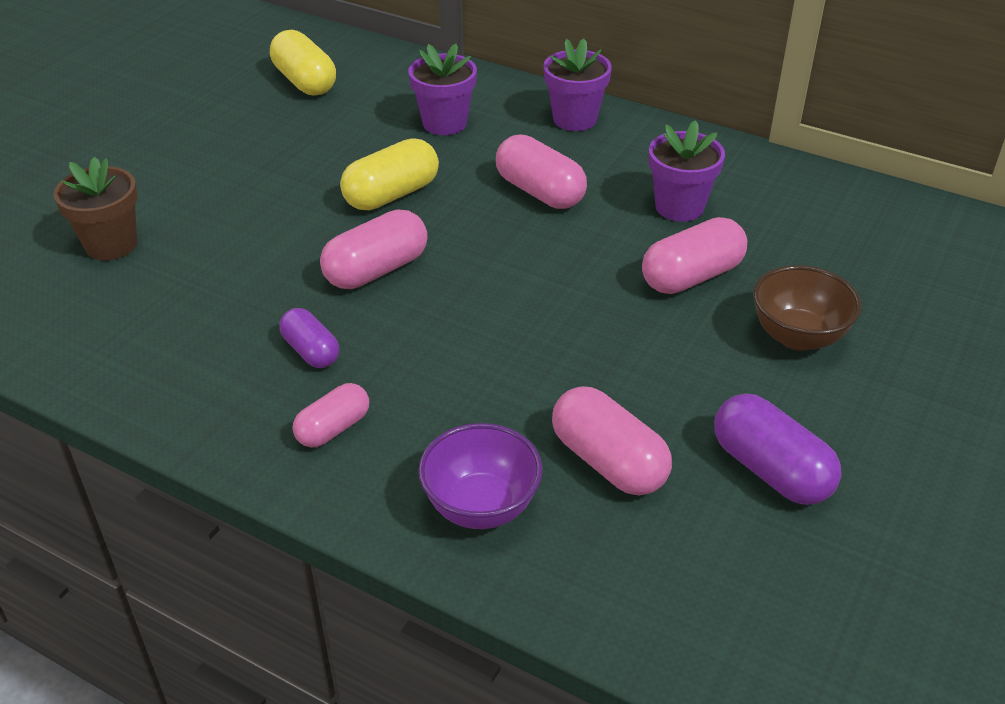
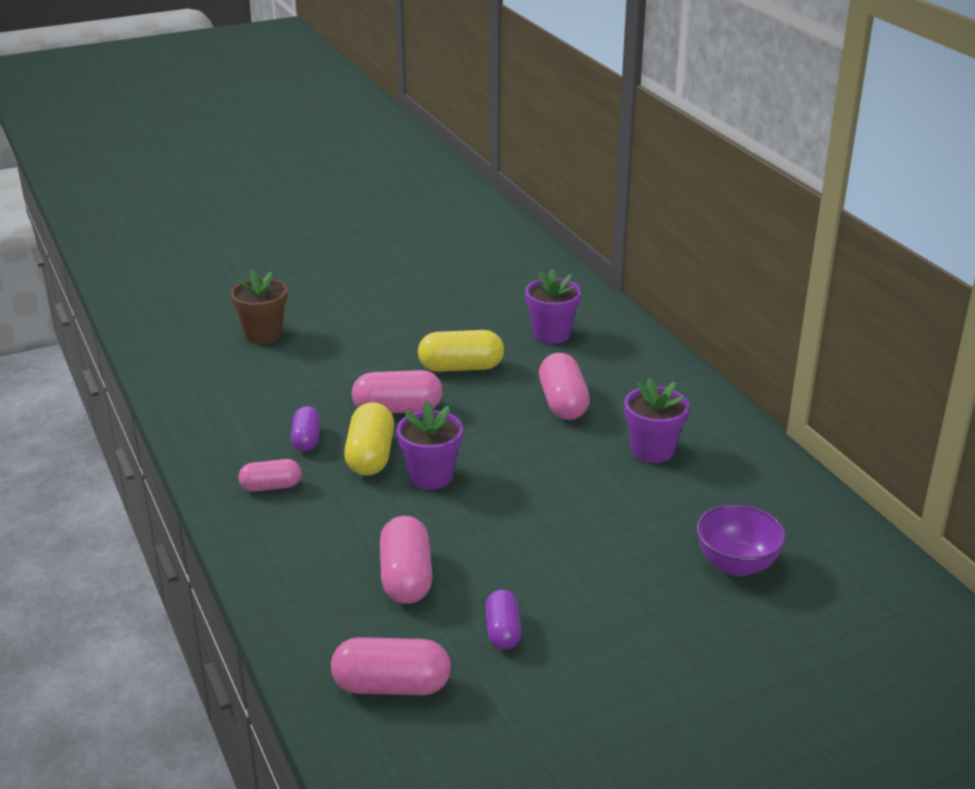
camera: 35 degrees right, 10 degrees down
yellow capsule [270,30,336,96] -> yellow capsule moved to [344,402,394,476]
purple bowl [418,423,542,529] -> purple bowl moved to [696,504,786,577]
purple flower pot [544,39,612,131] -> purple flower pot moved to [396,401,463,490]
pink capsule [642,217,747,294] -> pink capsule moved to [331,637,451,695]
purple capsule [714,393,842,505] -> purple capsule [485,590,521,650], size x0.63
brown bowl [754,265,861,351] -> none

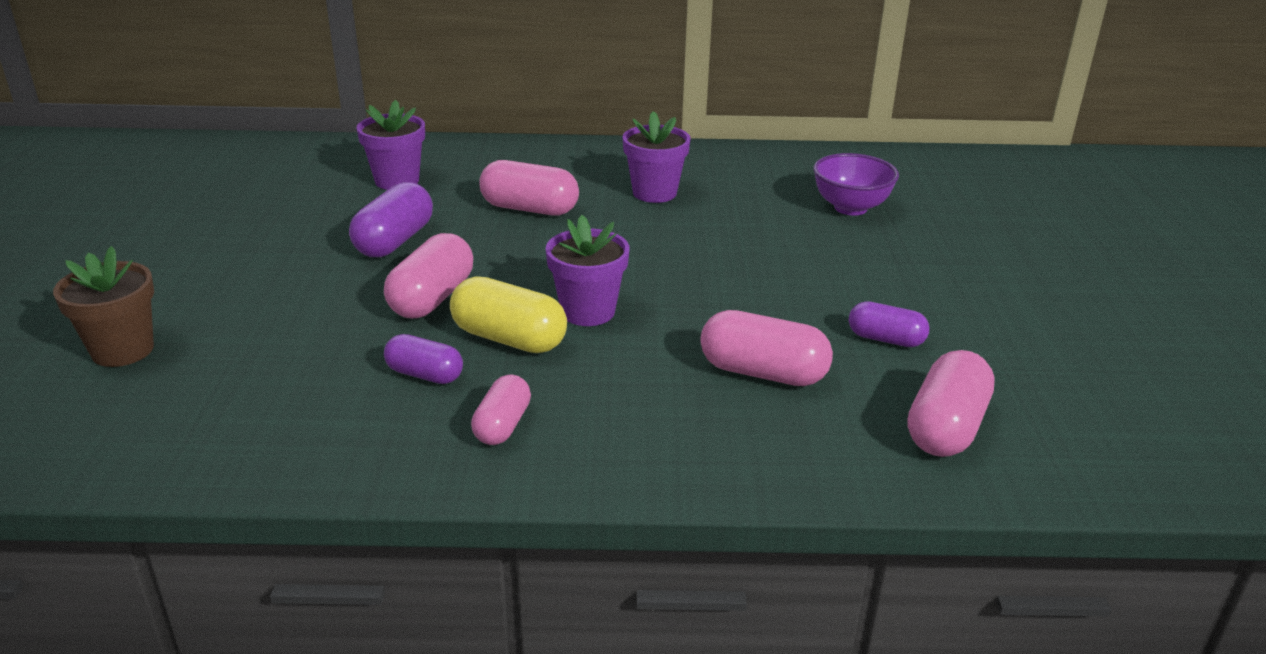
camera: 65 degrees left, 0 degrees up
yellow capsule [418,330,504,372] -> purple capsule [349,182,433,257]

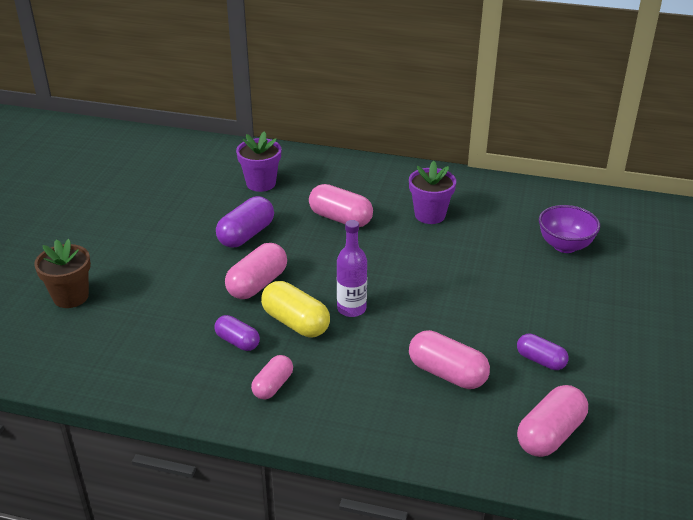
camera: 15 degrees right, 5 degrees up
purple flower pot [546,215,629,326] -> purple bottle [337,220,367,317]

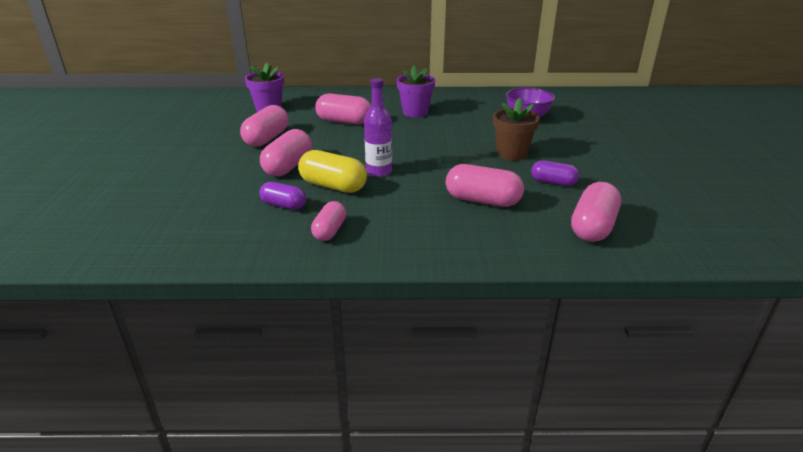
camera: 15 degrees left, 5 degrees down
brown flower pot [34,239,91,308] -> brown flower pot moved to [493,98,540,161]
purple capsule [216,196,274,248] -> pink capsule [240,105,289,147]

